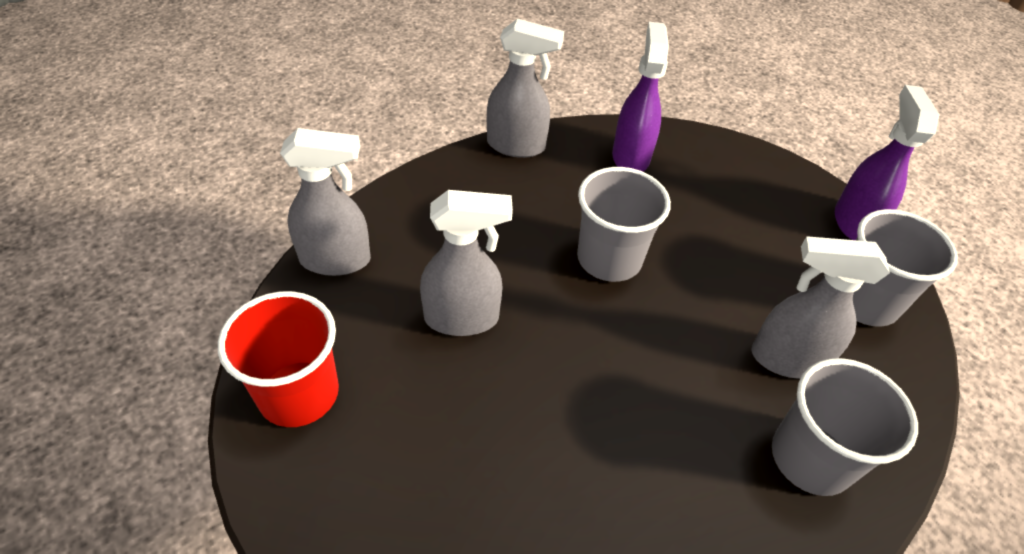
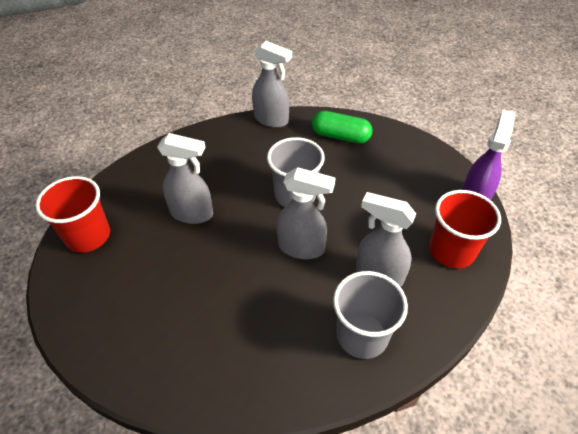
camera: 20 degrees right, 0 degrees up
grey spray bottle [280,128,371,276] -> grey spray bottle moved to [276,167,335,259]
purple spray bottle [612,22,669,172] -> green capsule [312,111,373,144]
grey cup [853,209,958,327] -> red cup [429,190,501,269]

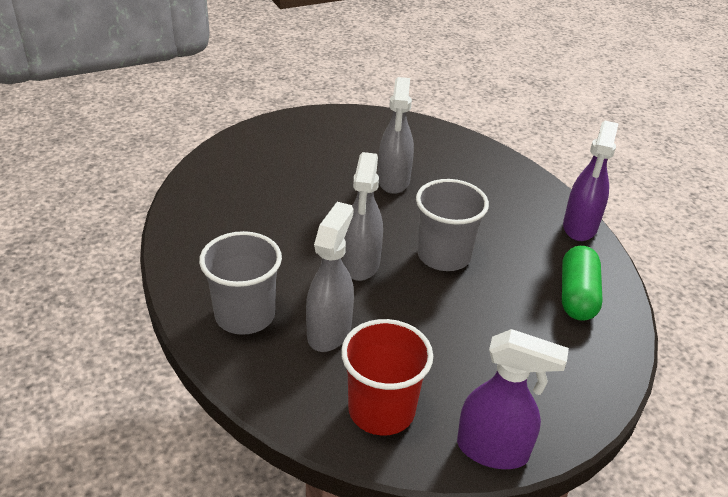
camera: 80 degrees right, 10 degrees down
red cup [35,176,110,253] -> none
grey spray bottle [252,41,292,128] -> purple spray bottle [563,121,619,241]

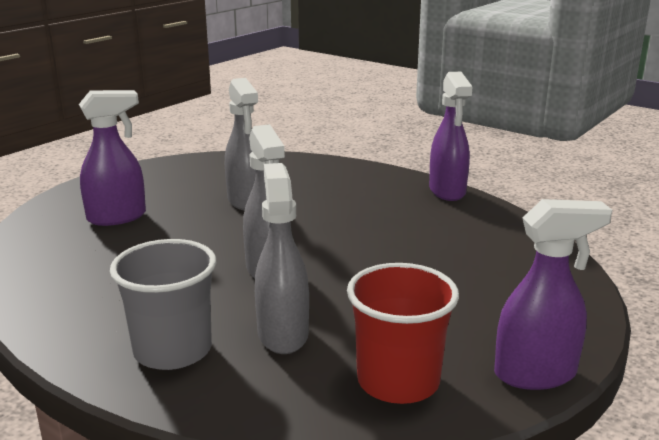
camera: 25 degrees left, 15 degrees down
grey cup [416,179,489,271] -> none
green capsule [562,246,603,321] -> none
none -> purple spray bottle [79,90,146,226]

